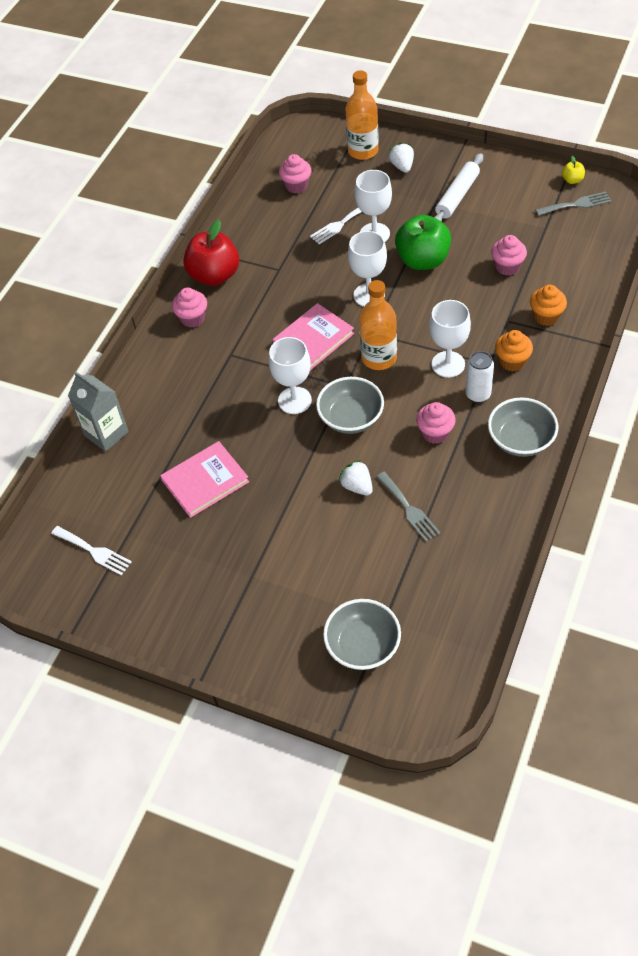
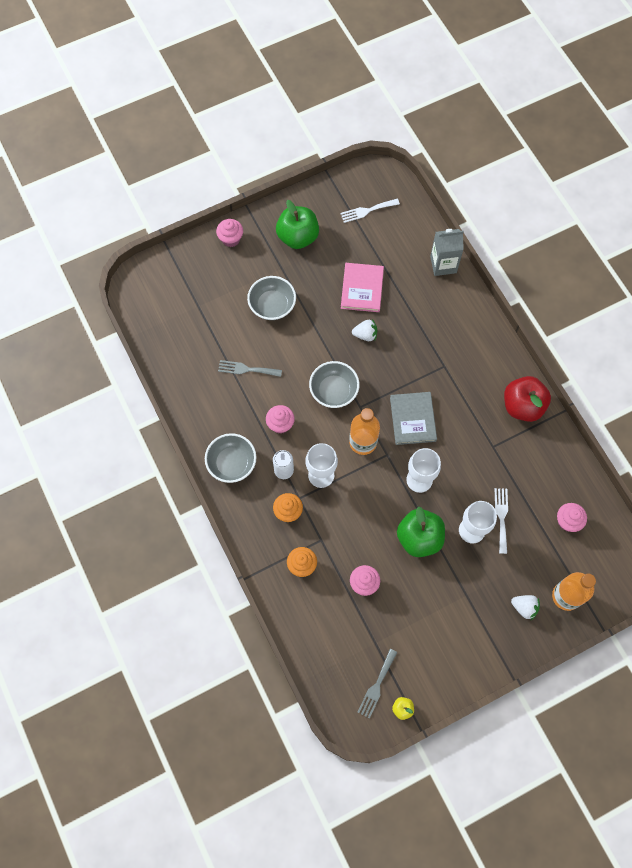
camera: 125 degrees right, 15 degrees up
pink cupcake [172,288,207,328] -> pink cupcake moved to [216,219,243,247]
white goblet [269,337,312,414] -> none
pink book [273,303,354,370] -> grey book [390,392,437,445]
grey bowl [323,599,401,670] -> grey bowl moved to [247,276,296,320]
white strawberry [338,460,373,496] -> white strawberry moved to [352,319,378,341]
white rolling pin [434,153,483,222] -> none
none -> green apple [276,200,319,249]

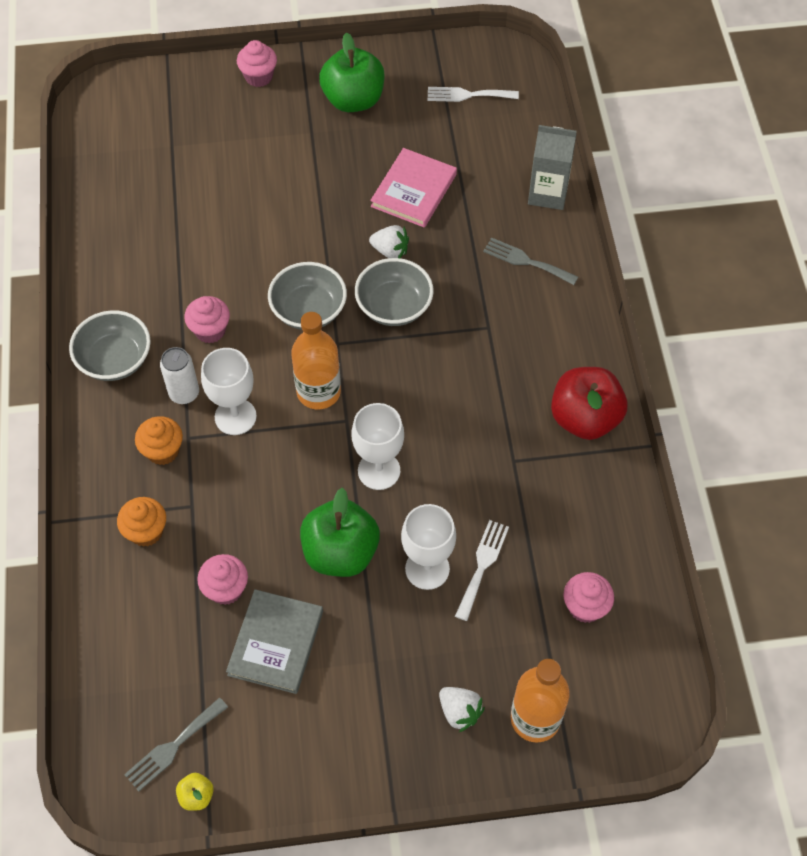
camera: 20 degrees right, 10 degrees down
grey fork [218,360,282,377] -> grey fork moved to [483,237,578,285]
grey bowl [247,276,296,320] -> grey bowl moved to [355,258,434,326]
grey book [390,392,437,445] -> grey book moved to [226,589,323,694]

